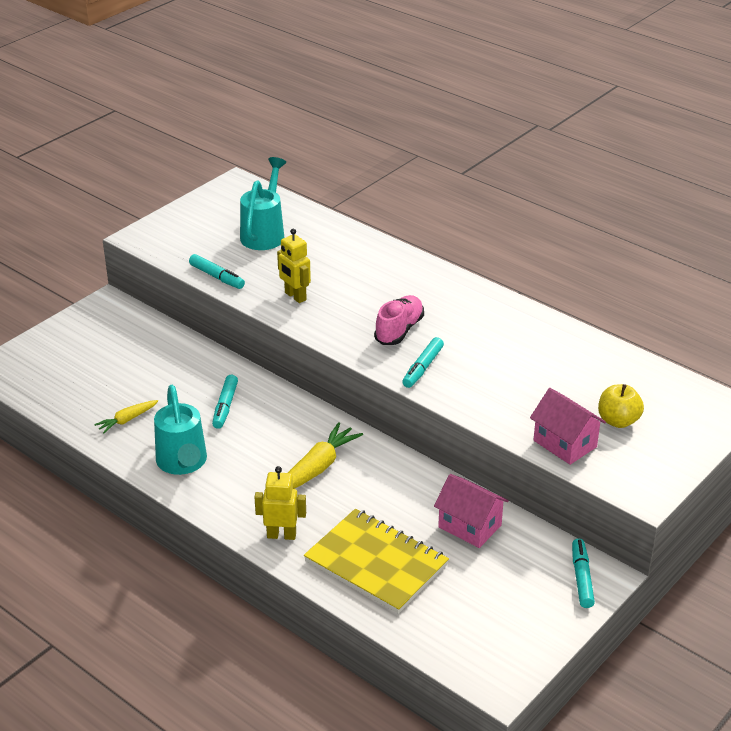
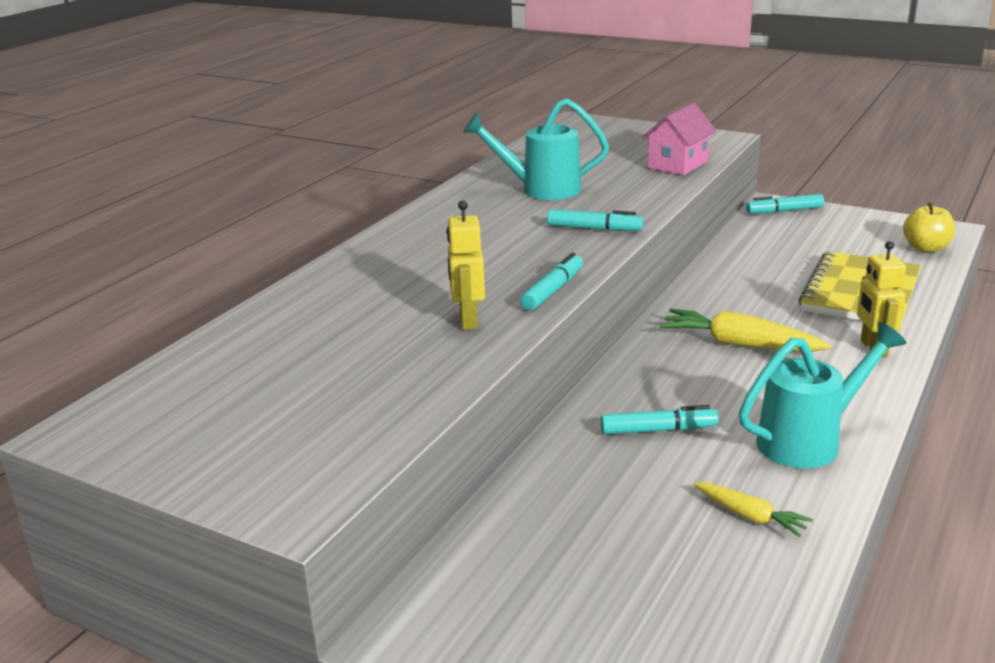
camera: 100 degrees left, 10 degrees down
turquoise marker [189,254,245,289] -> turquoise marker moved to [520,253,583,311]
turquoise watering can [240,157,286,250] -> turquoise watering can moved to [463,98,609,200]
yellow robot [277,229,311,303] -> yellow robot turned 135 degrees clockwise [446,200,485,330]
pink shoe [374,295,424,345] -> none
pink house [434,474,509,548] -> none
yellow apple [598,384,644,428] -> yellow apple moved to [903,203,955,252]

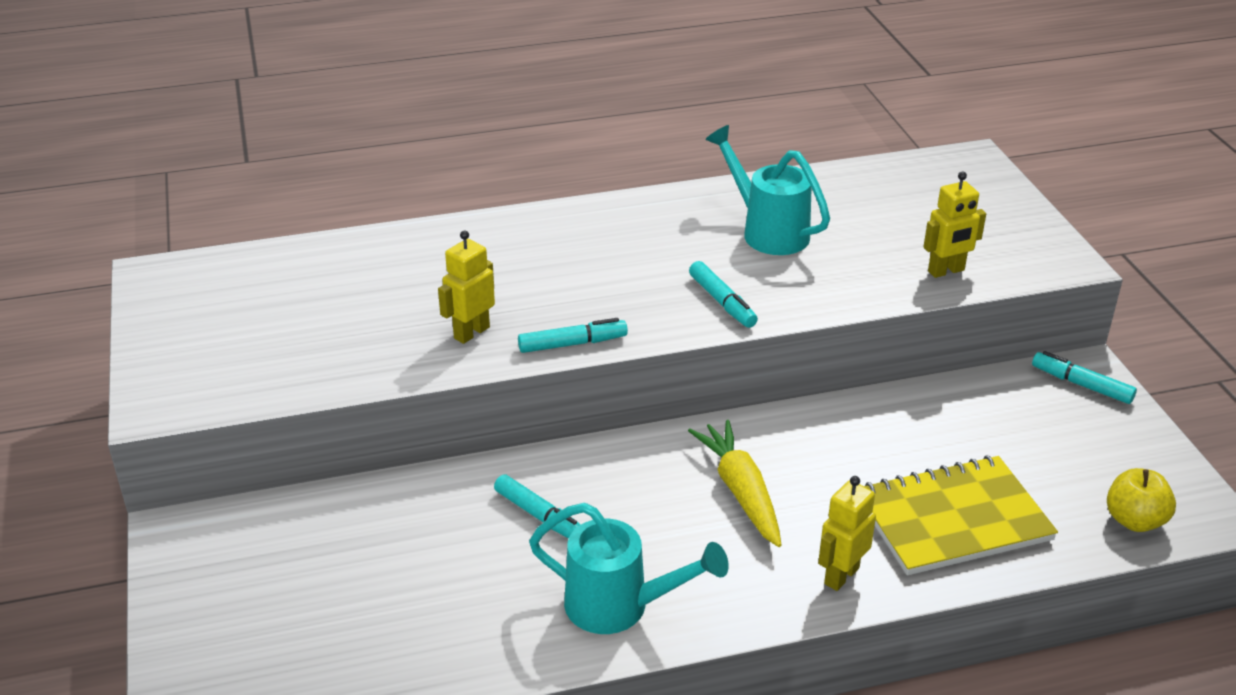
camera: 45 degrees right, 10 degrees up
pink house [643,103,716,175] -> yellow robot [924,172,986,278]
yellow carrot [693,482,813,537] -> none

